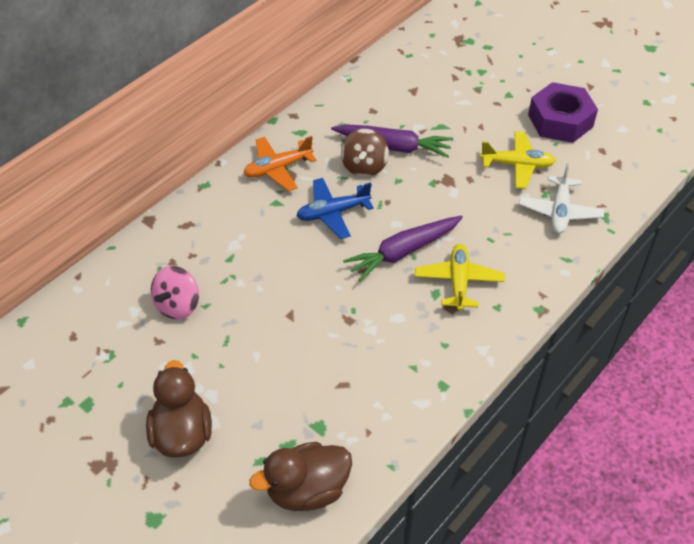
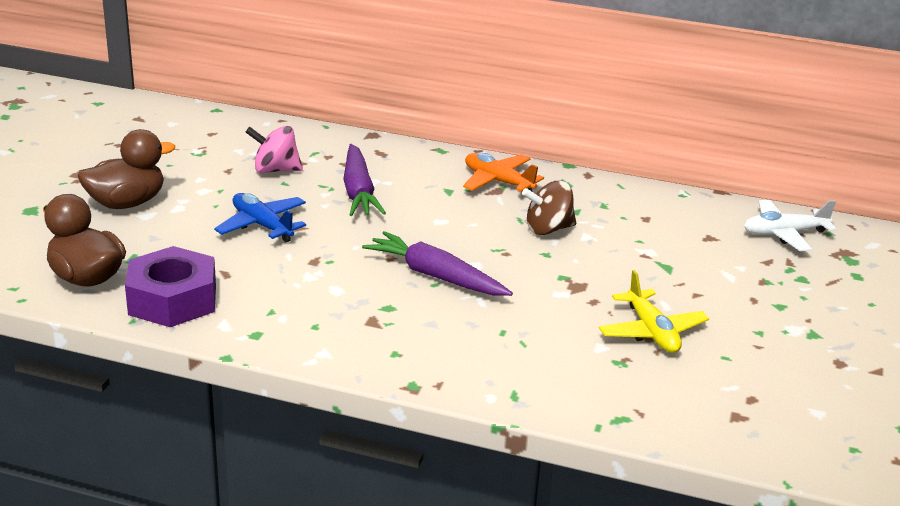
camera: 65 degrees right, 20 degrees down
blue plane [296,178,374,239] -> blue plane moved to [214,193,306,242]
purple carrot [331,124,453,158] -> purple carrot moved to [344,144,386,216]
yellow plane [415,244,505,311] -> none
white plane [519,163,604,234] -> white plane moved to [744,200,837,251]
purple nut [528,82,598,143] -> purple nut moved to [125,246,216,327]

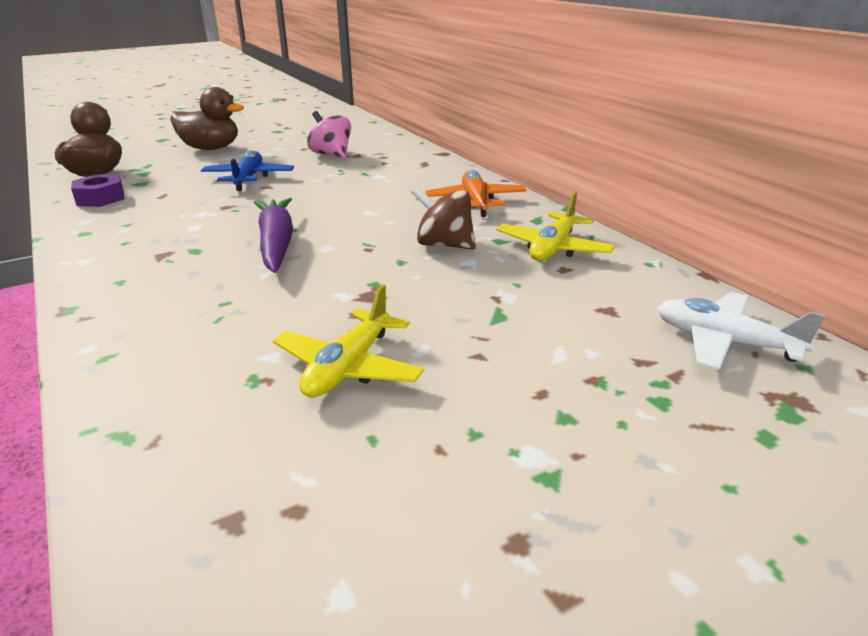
camera: 45 degrees right, 0 degrees up
purple nut [125,246,216,327] -> purple nut [71,174,125,207], size x0.61
purple carrot [344,144,386,216] -> none
none -> yellow plane [496,192,615,261]

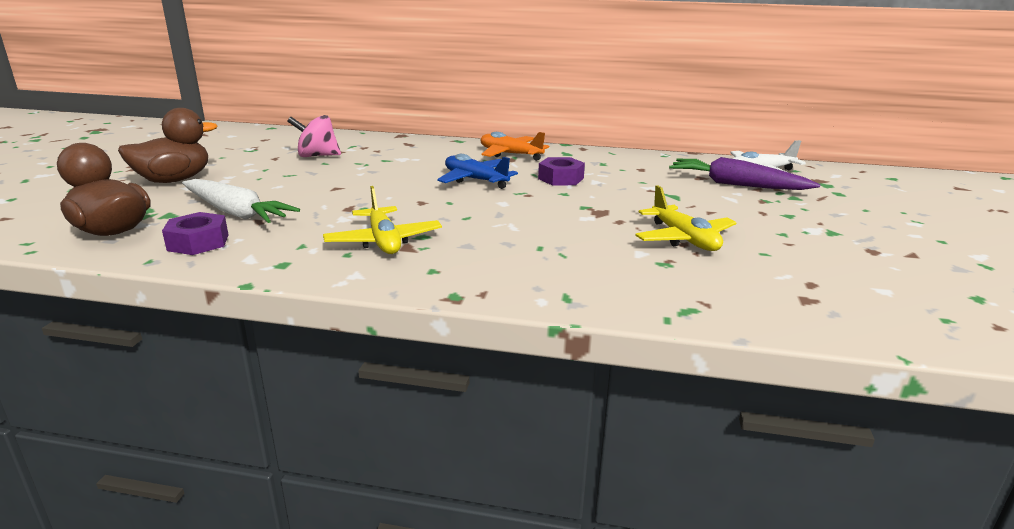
camera: 50 degrees left, 5 degrees down
blue plane [201,150,294,191] -> blue plane moved to [437,154,518,189]
purple carrot [254,198,293,273] -> purple carrot moved to [669,157,820,190]
brown spinning top [411,186,476,249] -> purple nut [538,157,585,186]
yellow plane [496,192,615,261] -> yellow plane moved to [323,186,442,254]
none -> white carrot [182,179,300,223]

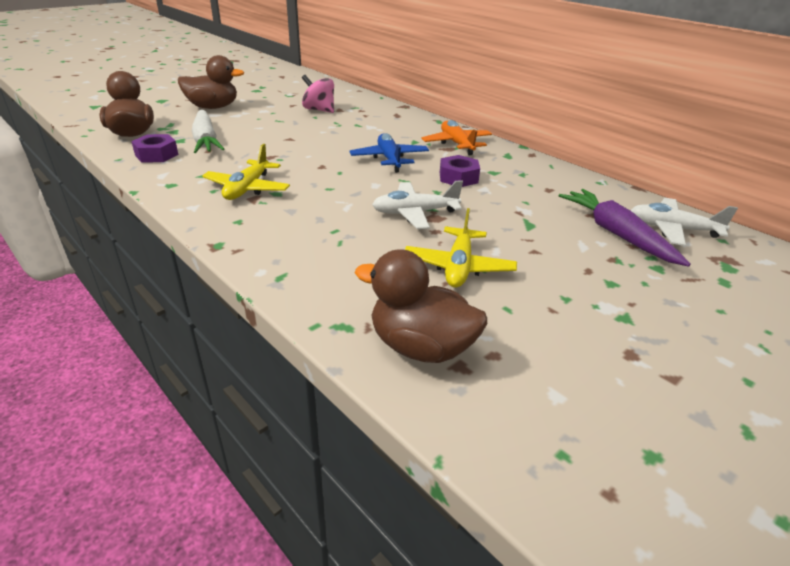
camera: 35 degrees right, 10 degrees up
none -> brown duck [355,249,487,363]
none -> white plane [372,180,463,229]

